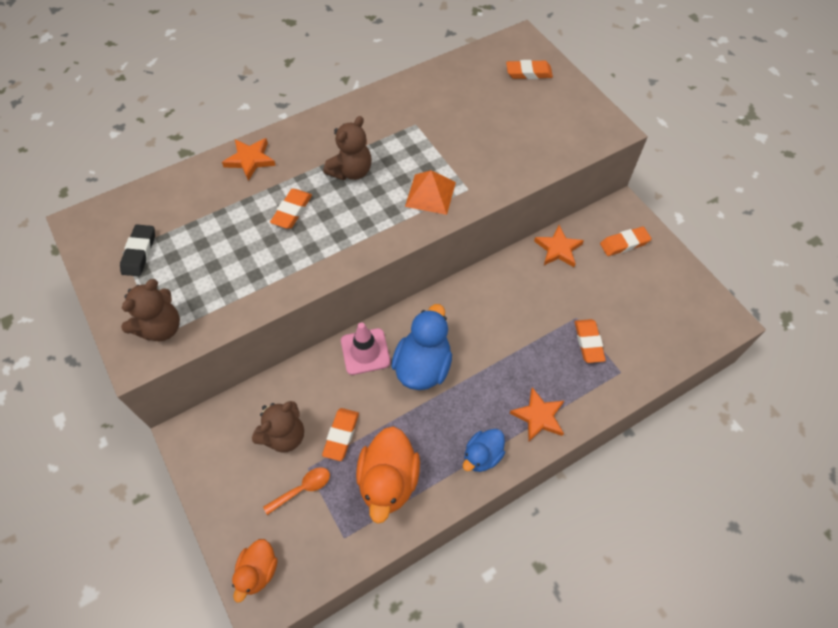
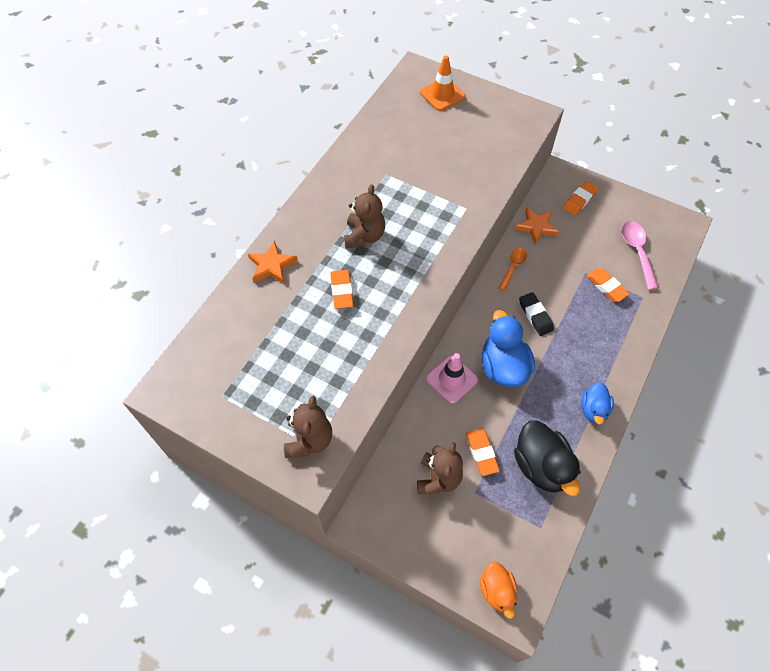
camera: 30 degrees left, 0 degrees up
black eraser [120,225,155,276] -> black eraser moved to [519,292,554,336]
orange spoon [263,467,330,515] -> orange spoon moved to [498,248,527,291]
orange duck [356,426,420,523] -> black duck [514,421,581,496]
orange pyramid [405,170,456,215] -> none
orange eraser [506,60,553,79] -> orange traffic cone [420,56,466,111]
orange star [510,387,564,442] -> none
none -> pink spoon [621,221,659,290]

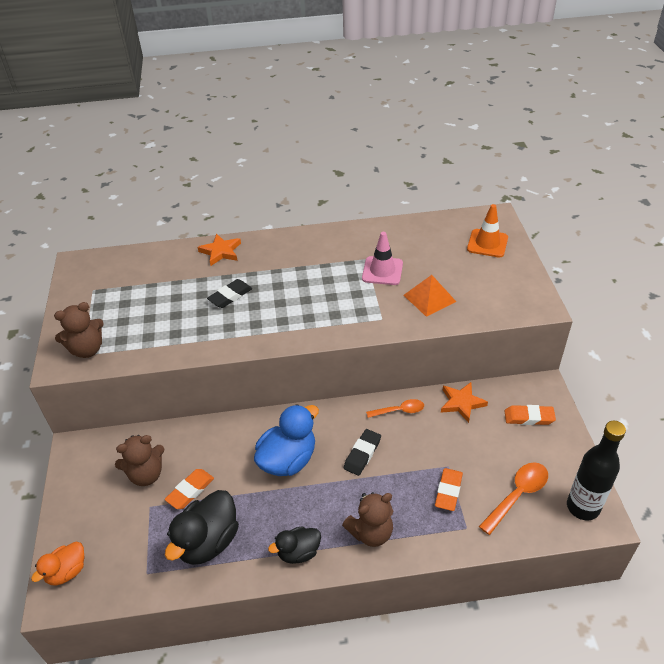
camera: 55 degrees right, 15 degrees down
orange eraser [330,270,354,309] -> black eraser [207,279,252,308]
brown teddy bear [344,184,385,248] -> brown teddy bear moved to [342,492,393,547]
pink traffic cone [426,353,478,403] -> pink traffic cone moved to [362,232,403,285]
blue duck [581,382,614,424] -> black duck [268,526,321,564]
pink spoon [621,221,659,290] -> orange spoon [479,462,548,535]
none -> orange pyramid [403,275,456,317]
none -> black bottle [567,421,626,520]

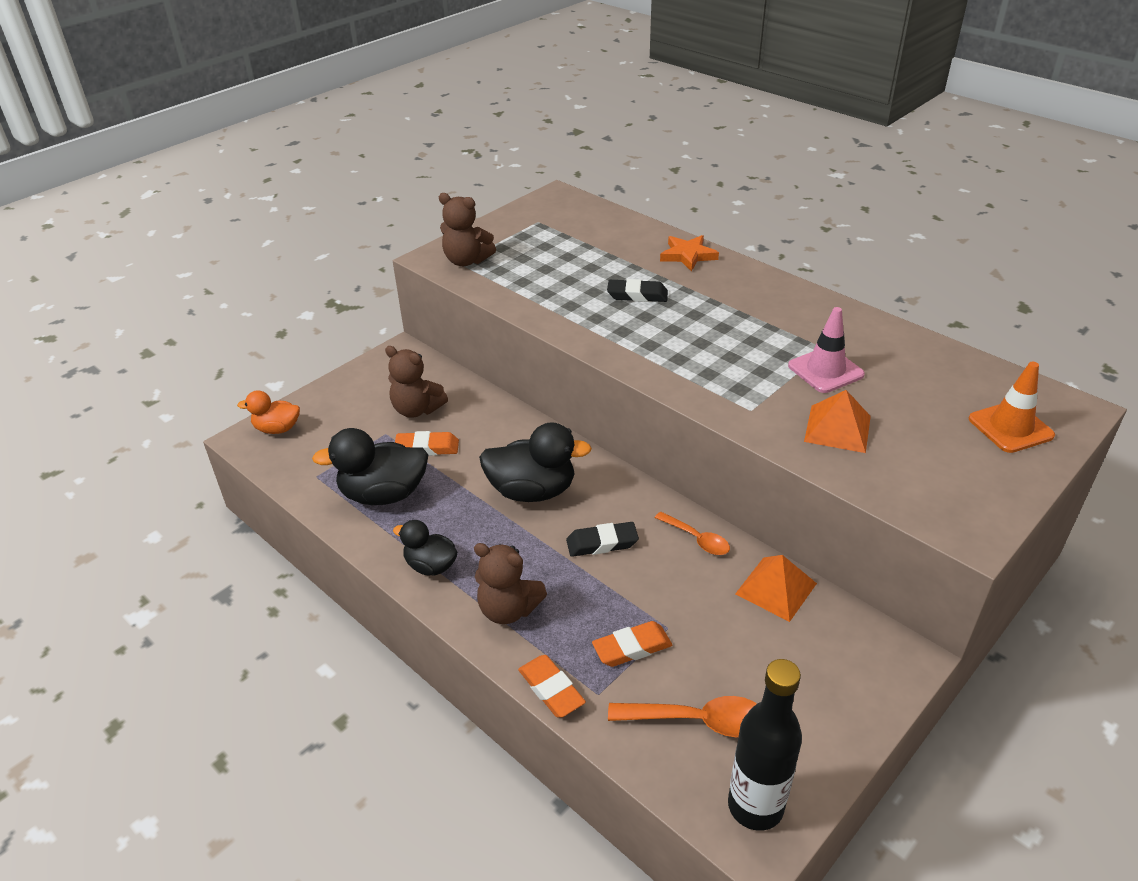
camera: 50 degrees right, 5 degrees down
blue duck [254,404,319,476] -> black duck [479,422,592,502]
orange star [441,382,488,423] -> orange pyramid [735,555,817,622]
orange eraser [505,405,556,425] -> orange eraser moved to [518,655,586,717]

